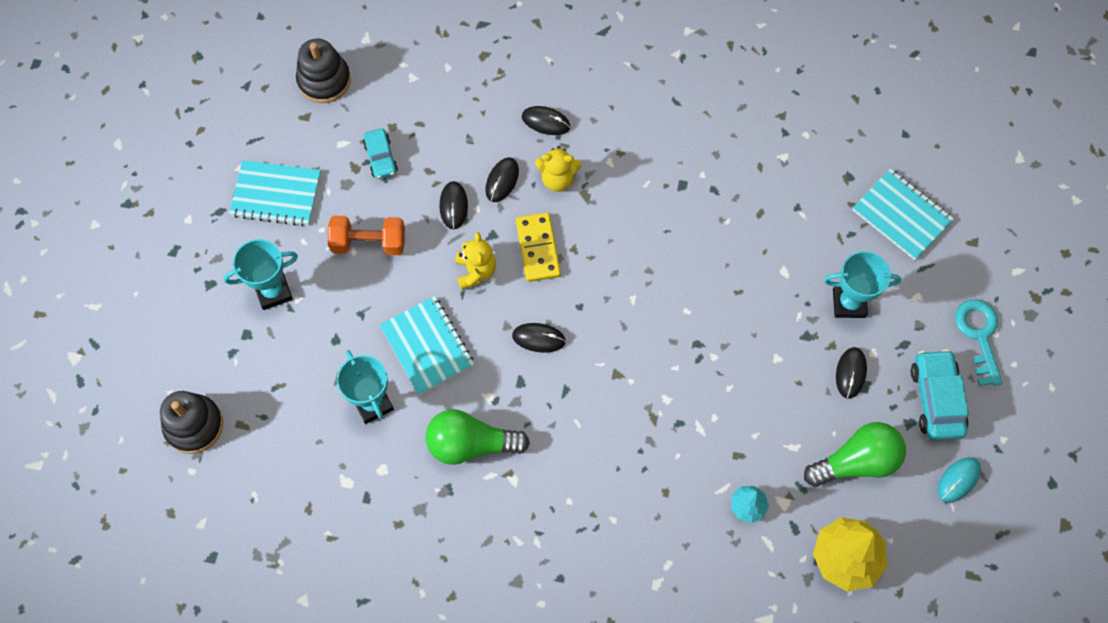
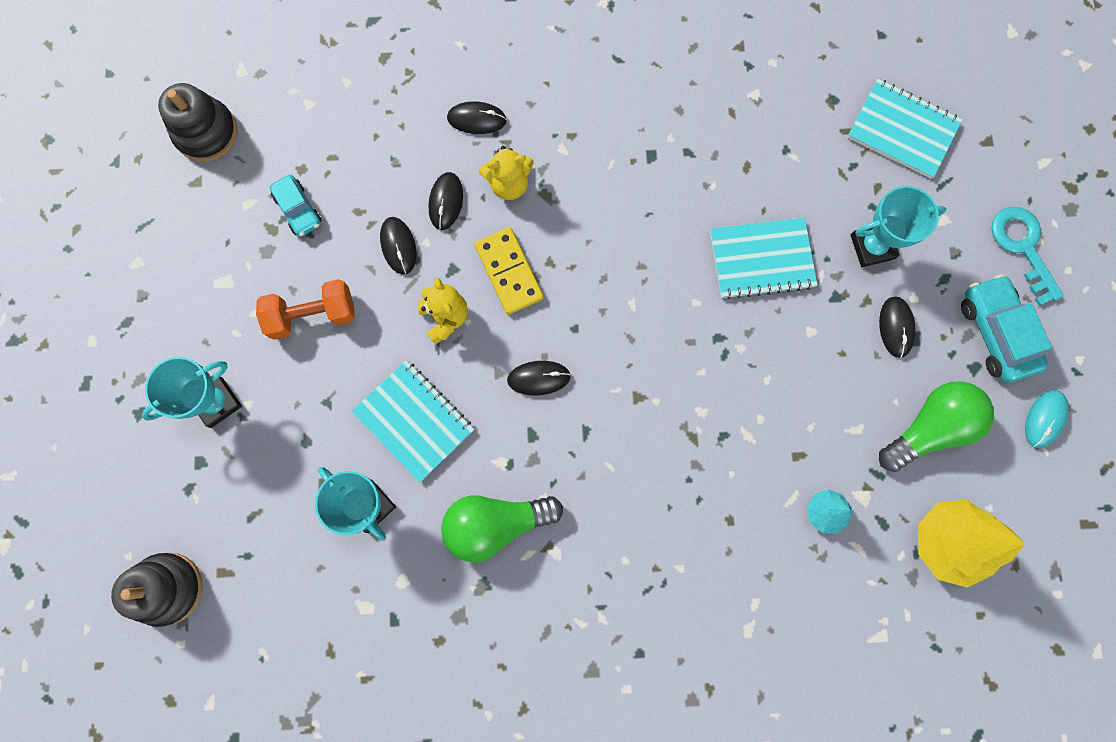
camera: 15 degrees left, 10 degrees up
turquoise notebook [229,160,321,226] -> turquoise notebook moved to [710,217,818,299]

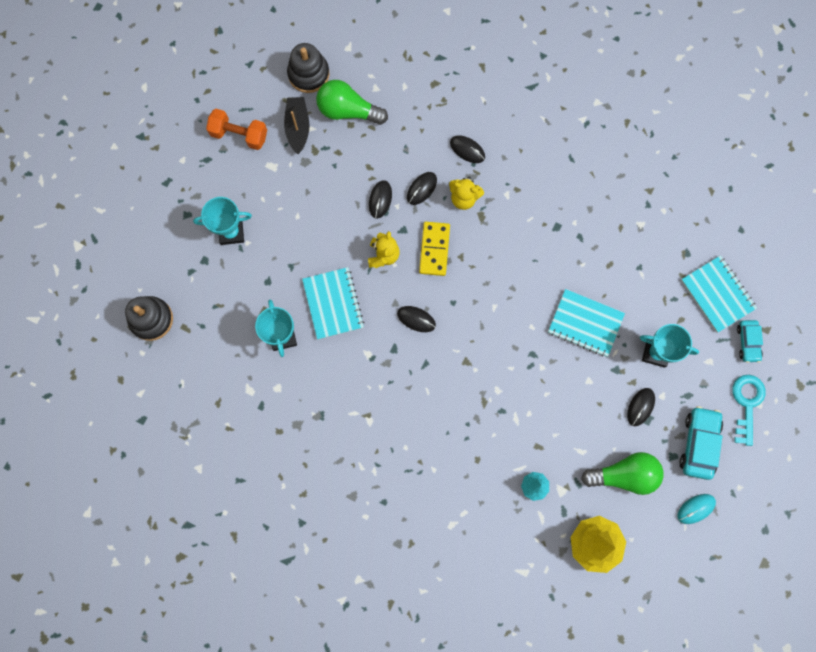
camera: 30 degrees right, 0 degrees up
orange dumbbell [256,279,355,340] -> orange dumbbell moved to [206,109,267,150]
turquoise car [270,175,322,237] -> turquoise car moved to [737,320,763,363]
green light bulb [441,496,563,562] -> green light bulb moved to [316,80,388,125]
none -> black boat [284,97,310,154]

